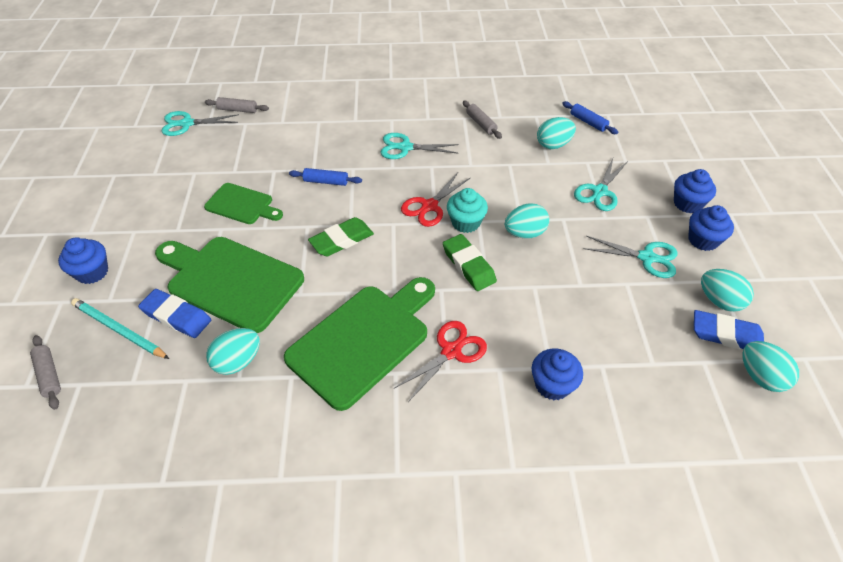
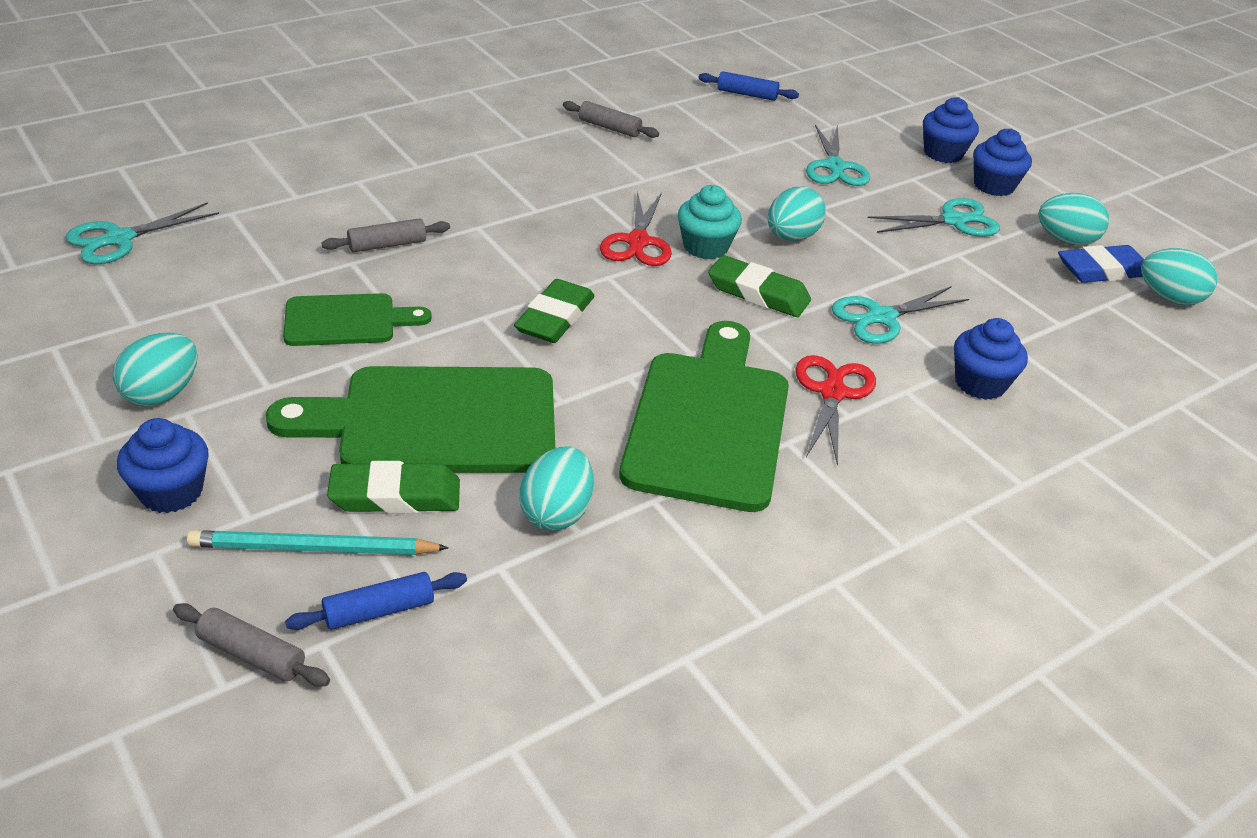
camera: 35 degrees left, 10 degrees down
blue eraser [138,289,211,338] -> green eraser [327,461,460,514]
grey rolling pin [205,97,269,113] -> grey rolling pin moved to [322,218,450,252]
blue rolling pin [289,168,362,186] -> blue rolling pin moved to [285,572,467,630]
turquoise scissors [380,133,459,159] -> turquoise scissors moved to [832,286,969,344]
turquoise egg [537,117,576,149] -> turquoise egg moved to [113,333,198,406]

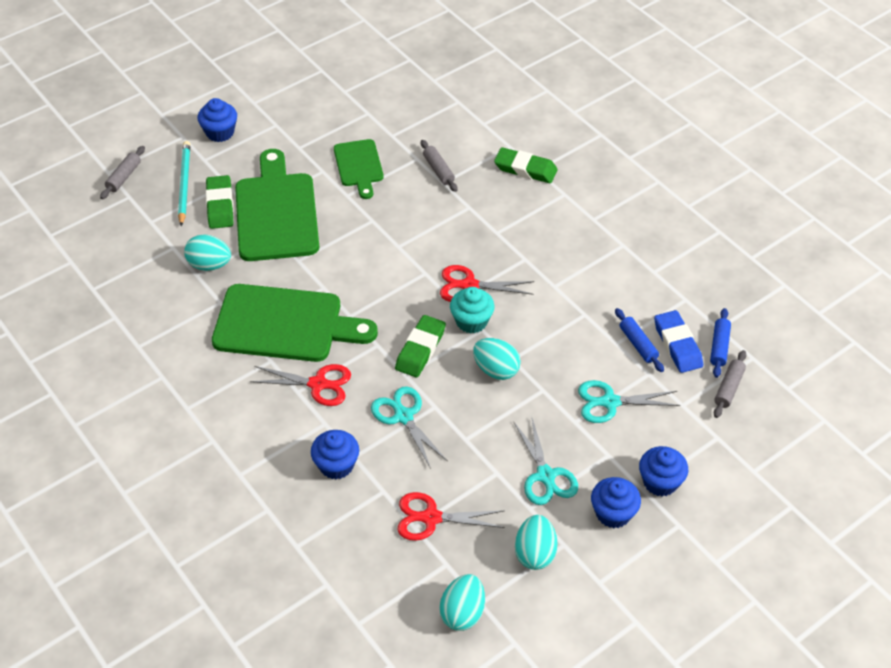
camera: 90 degrees right, 10 degrees up
turquoise scissors [66,202,219,264] -> none
turquoise egg [113,333,198,406] -> none
blue rolling pin [285,572,467,630] -> blue rolling pin moved to [615,308,664,372]
green eraser [514,279,595,343] -> green eraser moved to [494,147,558,183]
grey rolling pin [563,101,659,138] -> grey rolling pin moved to [714,350,746,418]
blue eraser [1058,245,1144,283] -> blue eraser moved to [654,310,703,373]
none -> red scissors [397,492,505,541]

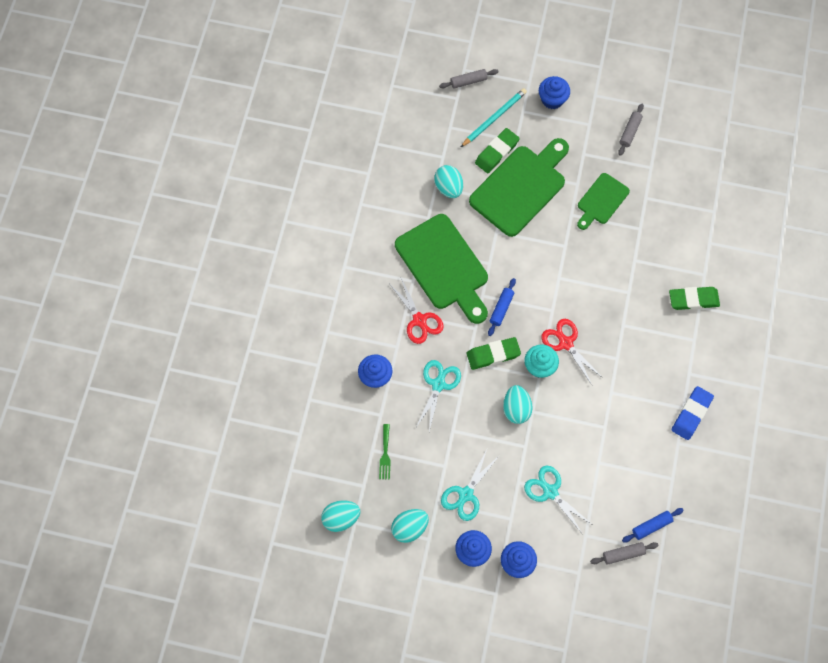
camera: 50 degrees right, 20 degrees up
red scissors [397,492,505,541] -> green fork [379,424,391,479]
grey rolling pin [421,140,457,192] -> grey rolling pin moved to [618,103,644,156]
green eraser [494,147,558,183] -> green eraser turned 75 degrees counterclockwise [669,287,720,310]
blue rolling pin [615,308,664,372] -> blue rolling pin moved to [488,278,516,336]
blue eraser [654,310,703,373] -> blue eraser moved to [671,386,714,440]

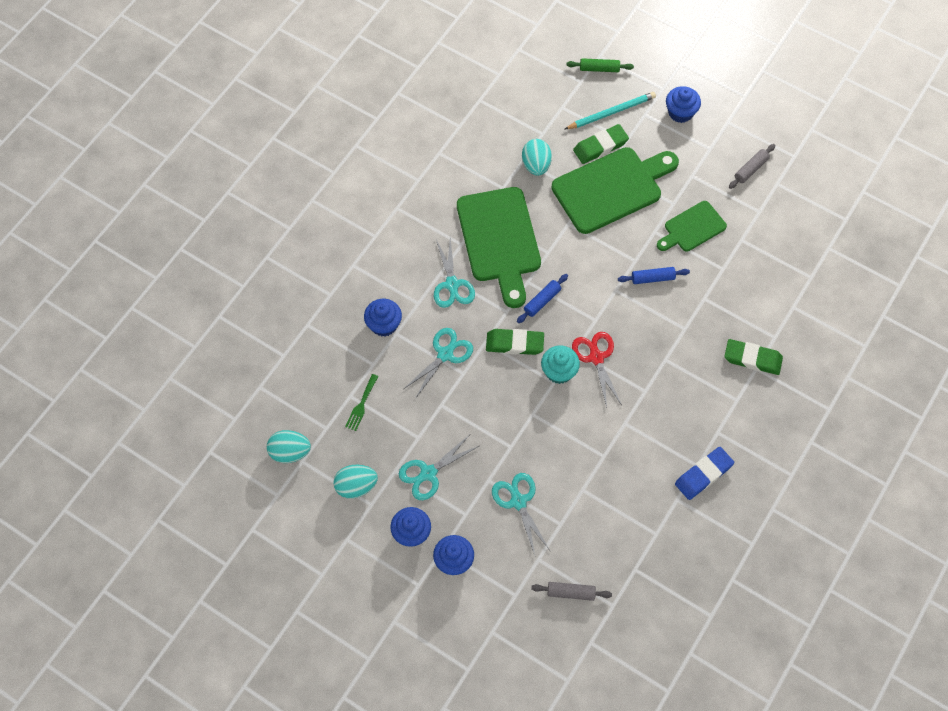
camera: 20 degrees right, 5 degrees down
red scissors [390,278,444,344] -> turquoise scissors [434,237,475,308]
grey rolling pin [439,69,499,89] -> green rolling pin [566,58,634,72]
turquoise egg [503,385,533,424] -> none
blue rolling pin [622,508,684,543] -> blue rolling pin moved to [618,267,690,284]

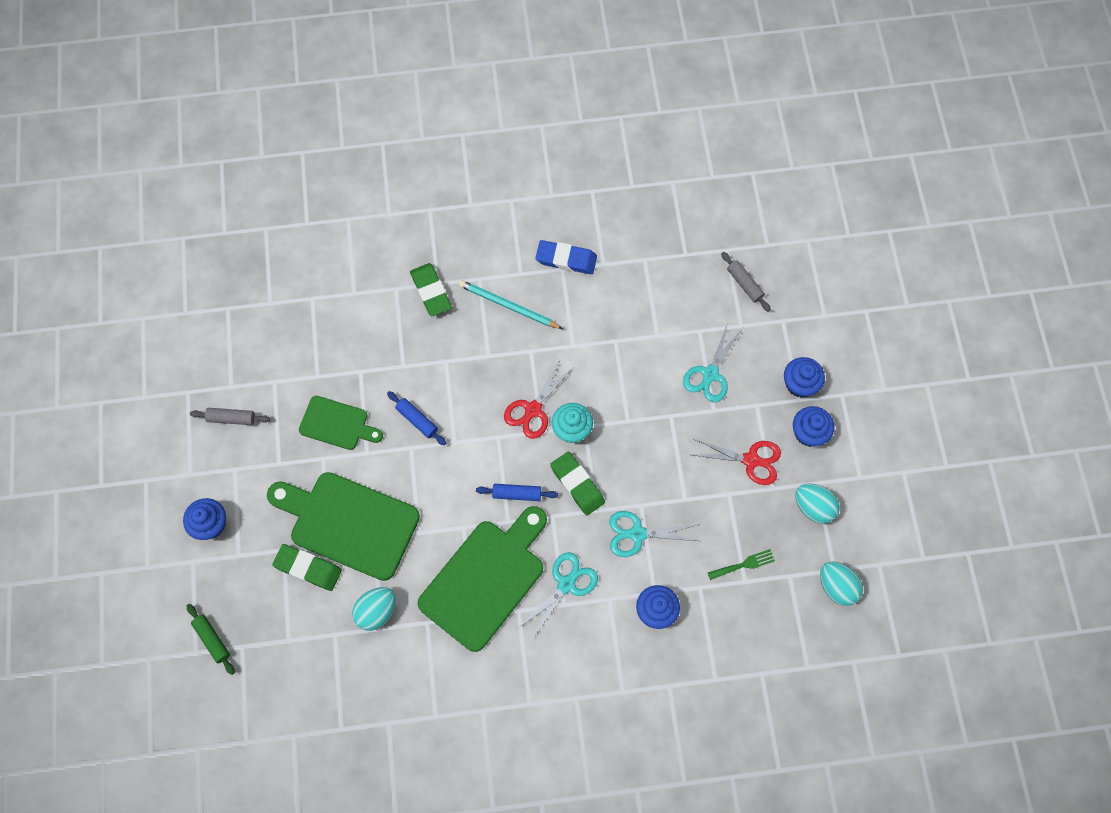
camera: 130 degrees left, 5 degrees up
turquoise scissors [399,435,479,500] -> red scissors [693,439,781,485]
turquoise pencil [565,92,656,129] -> turquoise pencil moved to [459,280,563,329]

